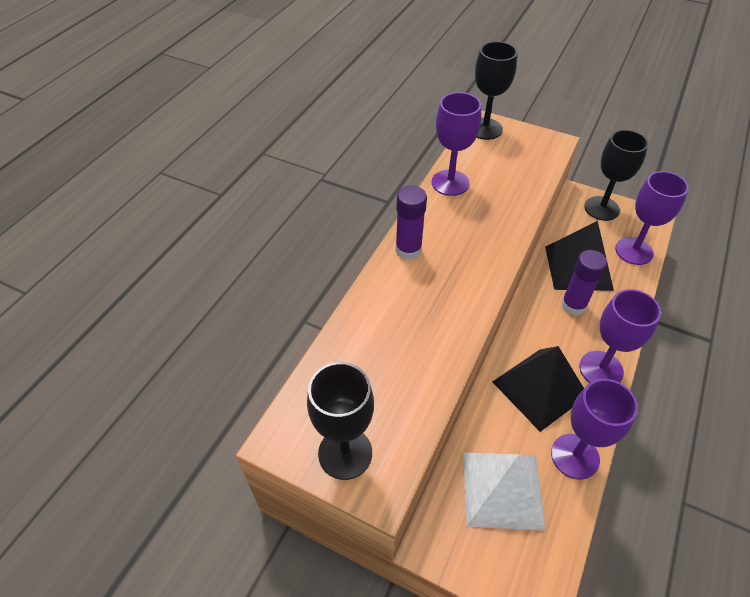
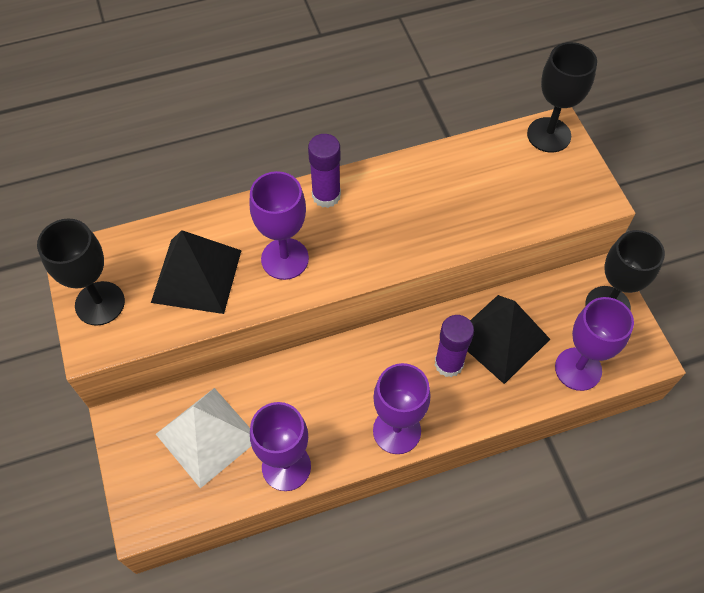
camera: 45 degrees right, 10 degrees up
purple goblet [432,92,481,196] -> purple goblet moved to [250,171,309,280]
black pyramid [492,346,584,432] -> black pyramid moved to [151,230,242,314]

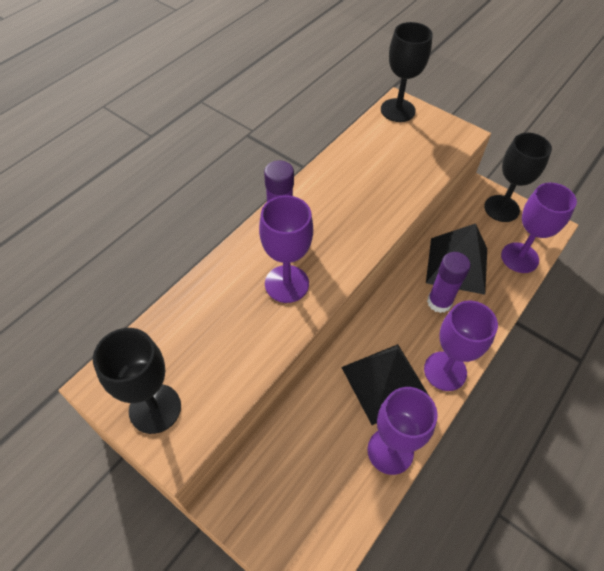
camera: 35 degrees left, 5 degrees down
black pyramid [151,230,242,314] -> black pyramid moved to [341,344,428,425]
white pyramid [156,388,251,488] -> none

